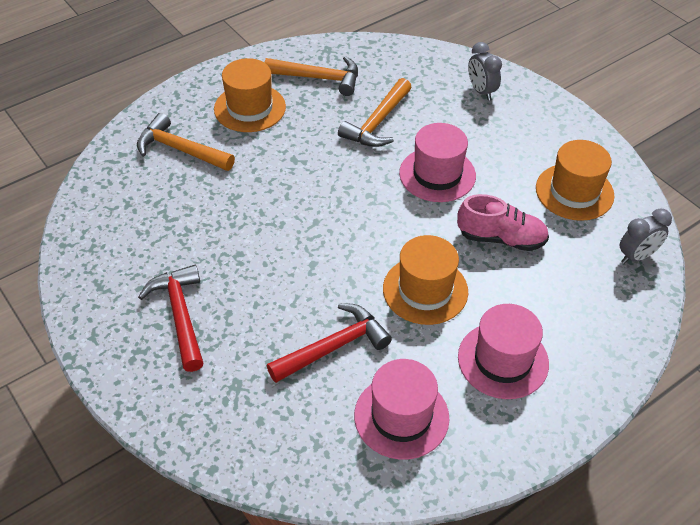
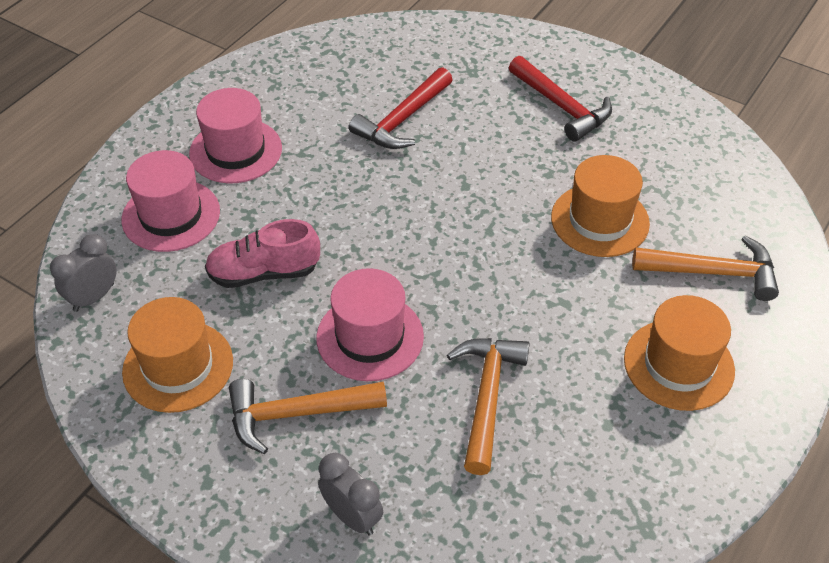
camera: 160 degrees right, 0 degrees up
orange hammer [264,56,358,96] -> orange hammer moved to [229,379,387,454]
pink hat [354,359,449,460] -> pink hat moved to [122,150,220,252]
orange hat [383,235,468,325] -> orange hat moved to [551,155,650,257]

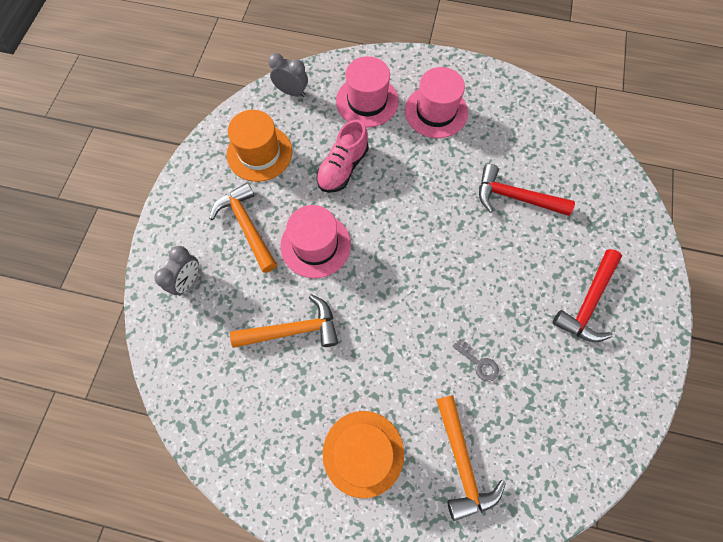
camera: 70 degrees right, 20 degrees up
pink shoe [205,219,320,288] -> pink shoe turned 120 degrees counterclockwise [316,120,369,193]
orange hat [551,155,650,257] -> grey key [453,338,499,382]

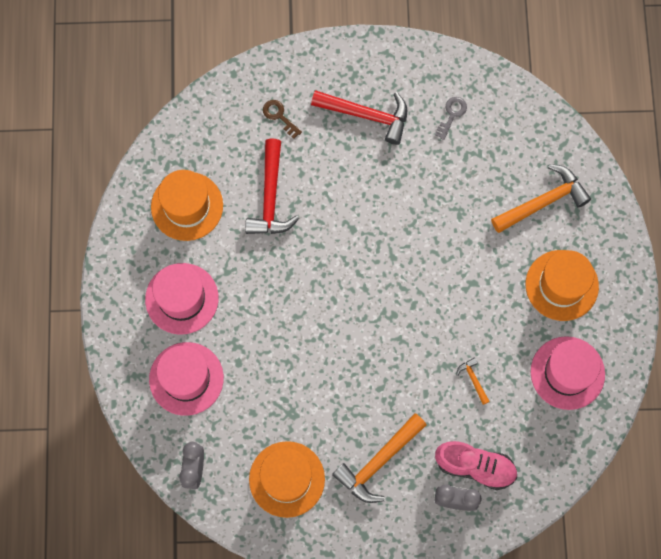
camera: 105 degrees left, 5 degrees up
orange hammer [230,294,338,348] -> orange hammer [456,357,490,405], size x0.46
pink hat [280,205,351,278] -> pink hat moved to [531,336,605,410]
pink shoe [316,120,369,193] -> pink shoe moved to [435,441,517,490]
grey key [453,338,499,382] -> grey key moved to [435,97,467,140]
none -> orange hat [151,170,223,241]
none -> brown key [263,100,302,139]

